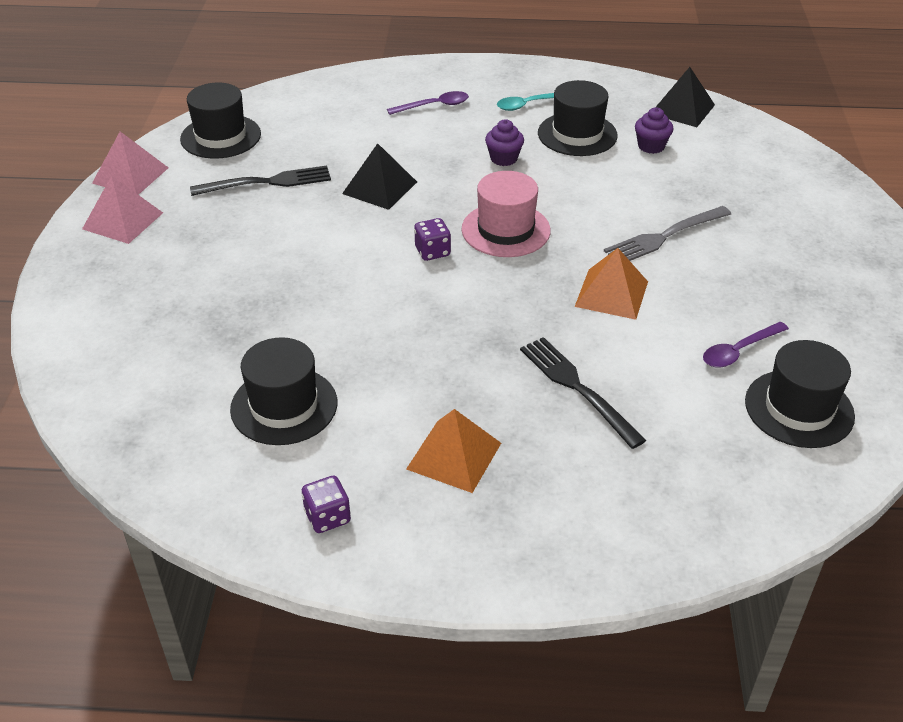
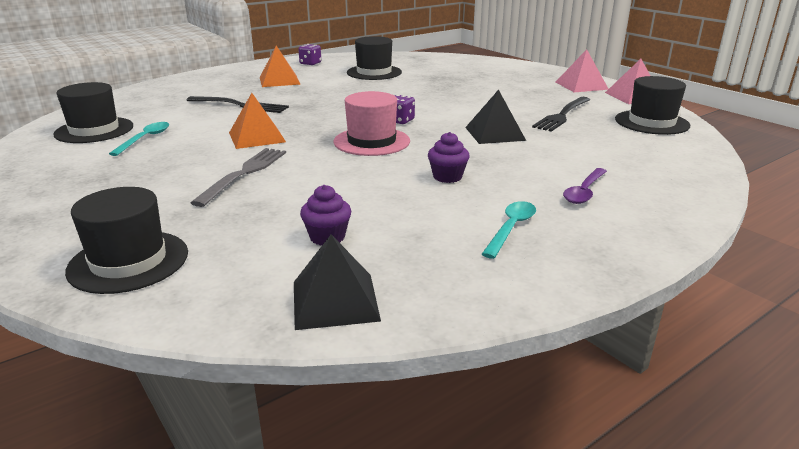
camera: 140 degrees right, 15 degrees down
black hat [538,80,618,156] -> black hat moved to [65,187,188,294]
purple spoon [703,322,789,368] -> turquoise spoon [109,122,169,156]

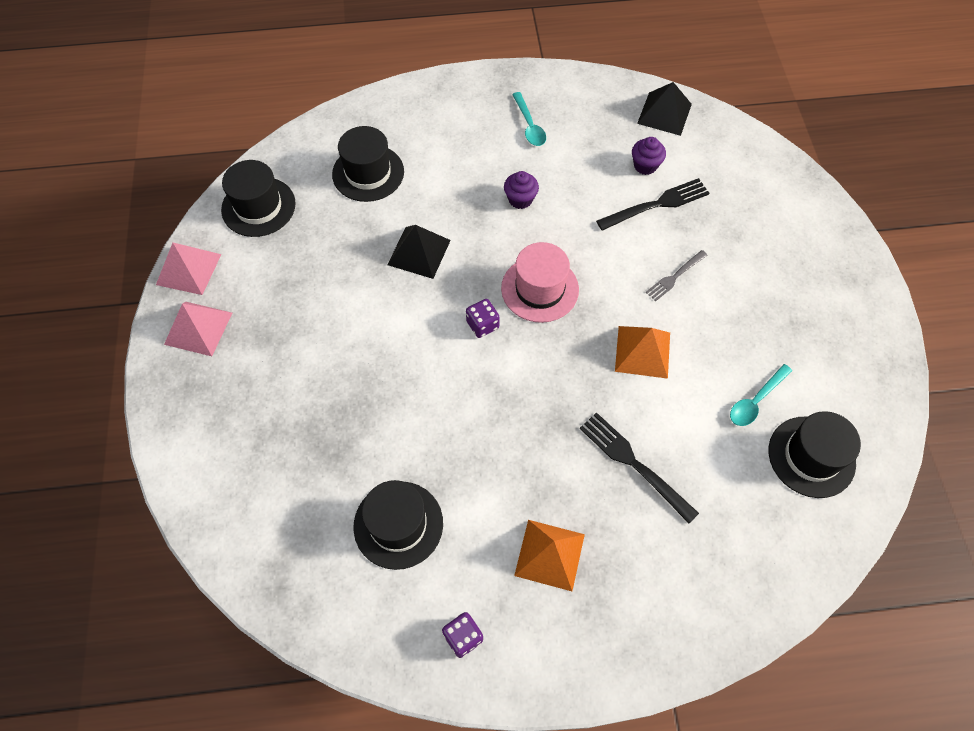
camera: 150 degrees left, 35 degrees up
black hat [65,187,188,294] -> black hat moved to [332,126,404,202]
grey fork [191,148,286,207] -> grey fork [646,250,708,301], size x0.62
turquoise spoon [482,201,536,259] -> turquoise spoon turned 75 degrees counterclockwise [512,92,546,146]
black fork [532,97,590,132] -> black fork moved to [596,178,710,231]
purple spoon [563,168,607,204] -> none

